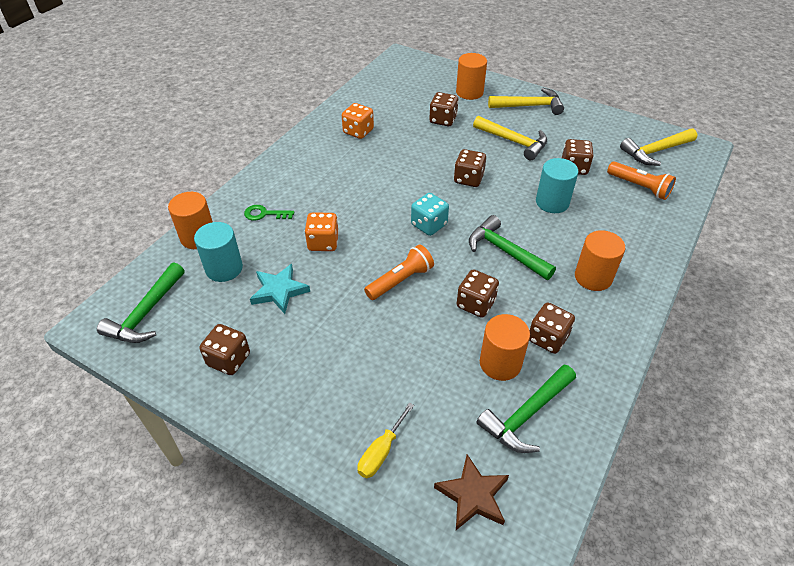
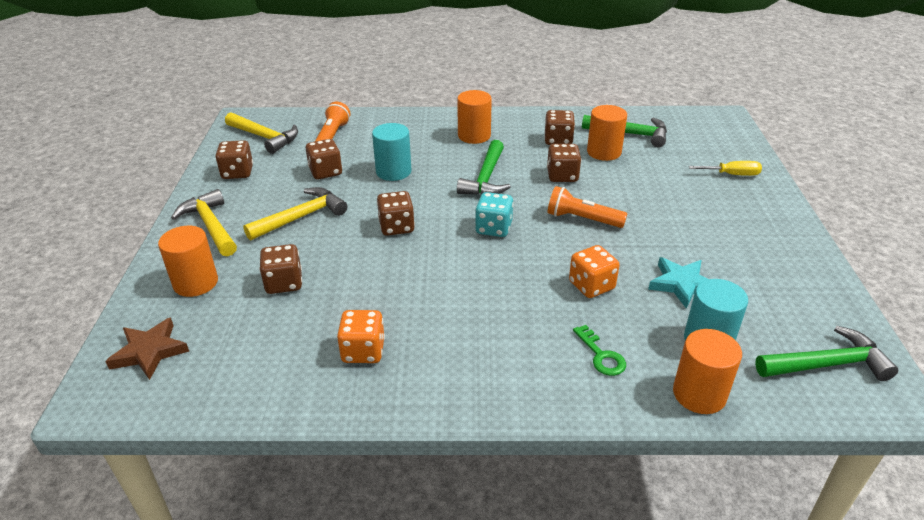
camera: 120 degrees left, 10 degrees down
brown dice [199,324,250,375] -> brown dice moved to [215,140,253,179]
brown star [434,454,509,530] -> brown star moved to [105,317,189,380]
yellow hammer [473,116,547,160] -> yellow hammer turned 45 degrees clockwise [243,187,347,241]

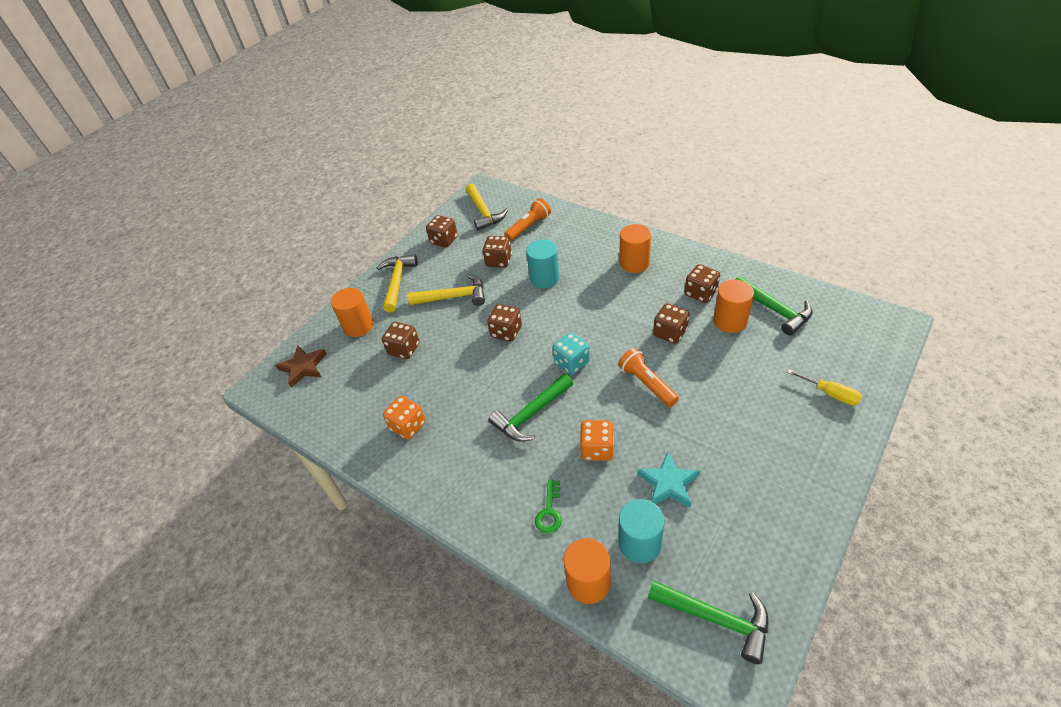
camera: 40 degrees right, 10 degrees up
green hammer [457,140,511,195] -> green hammer moved to [489,374,573,442]

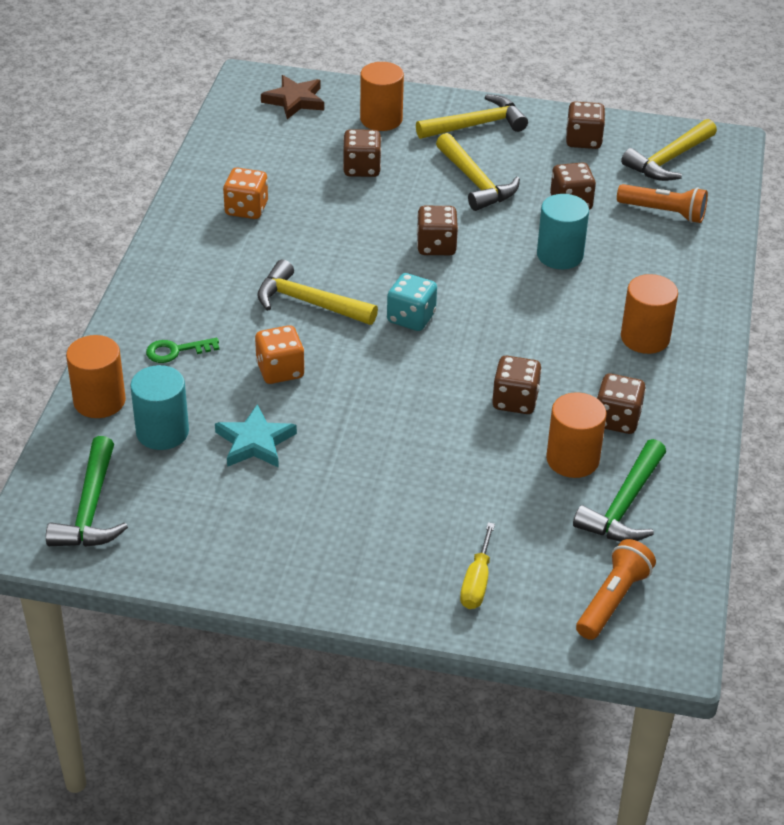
camera: 60 degrees right, 5 degrees down
green hammer [489,374,573,442] -> yellow hammer [257,259,378,325]
orange flashlight [618,348,679,407] -> orange flashlight moved to [576,539,656,640]

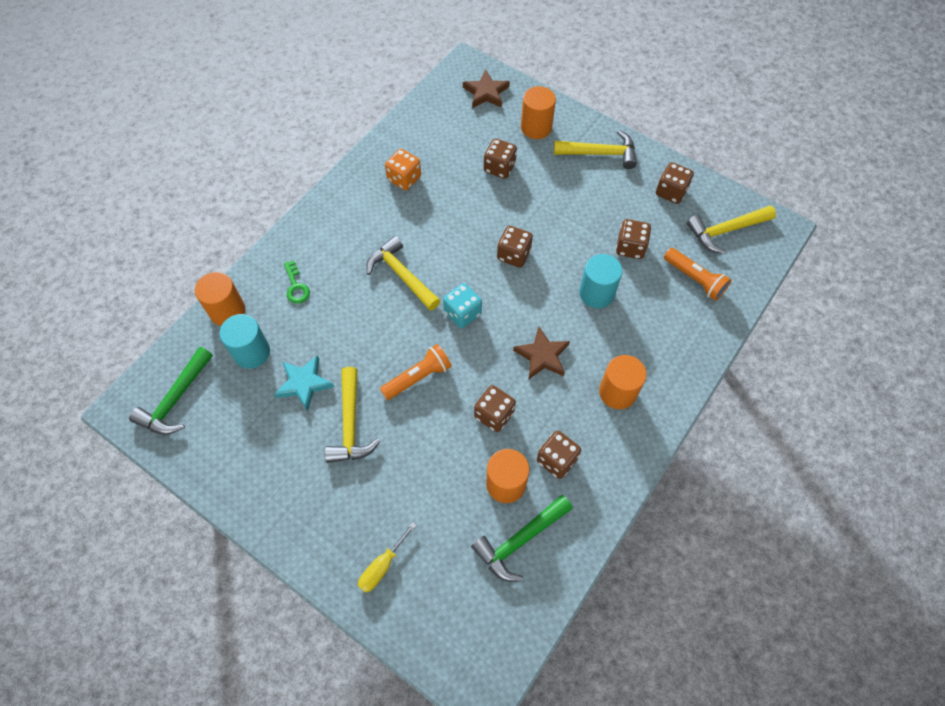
camera: 25 degrees right, 20 degrees up
green key [146,338,219,363] -> green key turned 120 degrees counterclockwise [284,260,310,304]
orange dice [255,325,305,384] -> none
yellow hammer [436,133,520,211] -> yellow hammer moved to [325,367,380,463]
orange flashlight [576,539,656,640] -> orange flashlight moved to [380,344,452,400]
none -> brown star [513,327,570,379]

